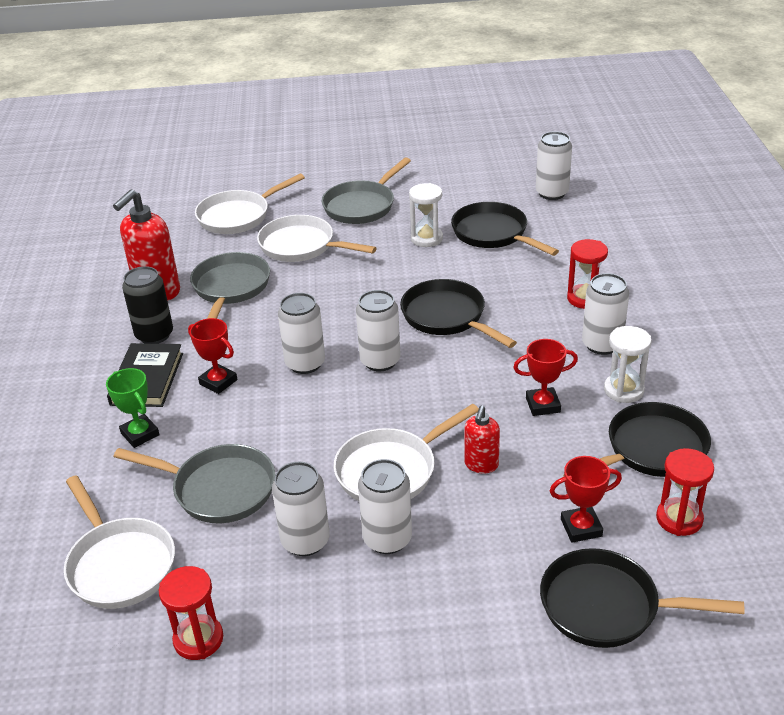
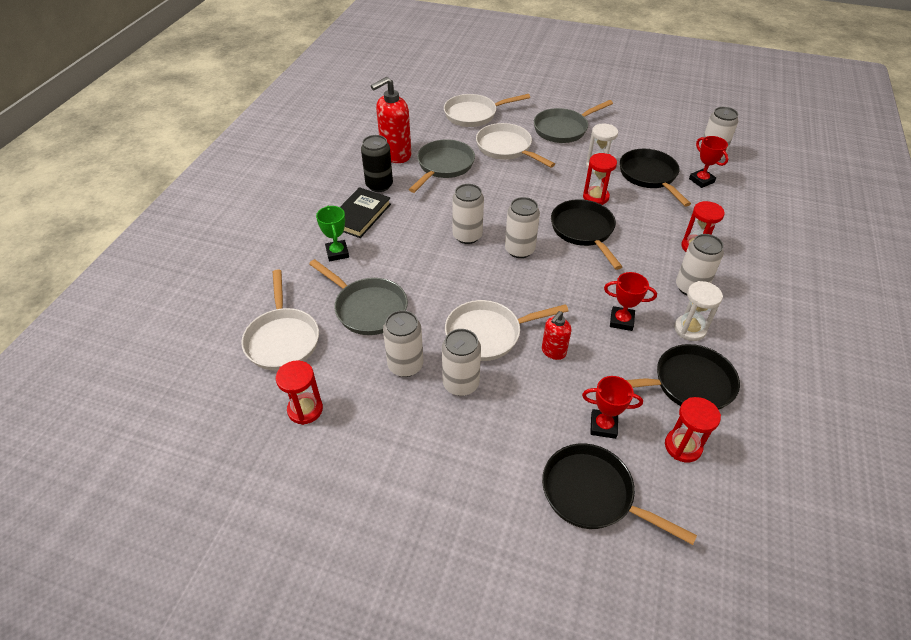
camera: 20 degrees right, 10 degrees up
red trophy [188,318,237,394] -> red trophy moved to [689,136,729,188]
none -> red hourglass [583,153,617,205]

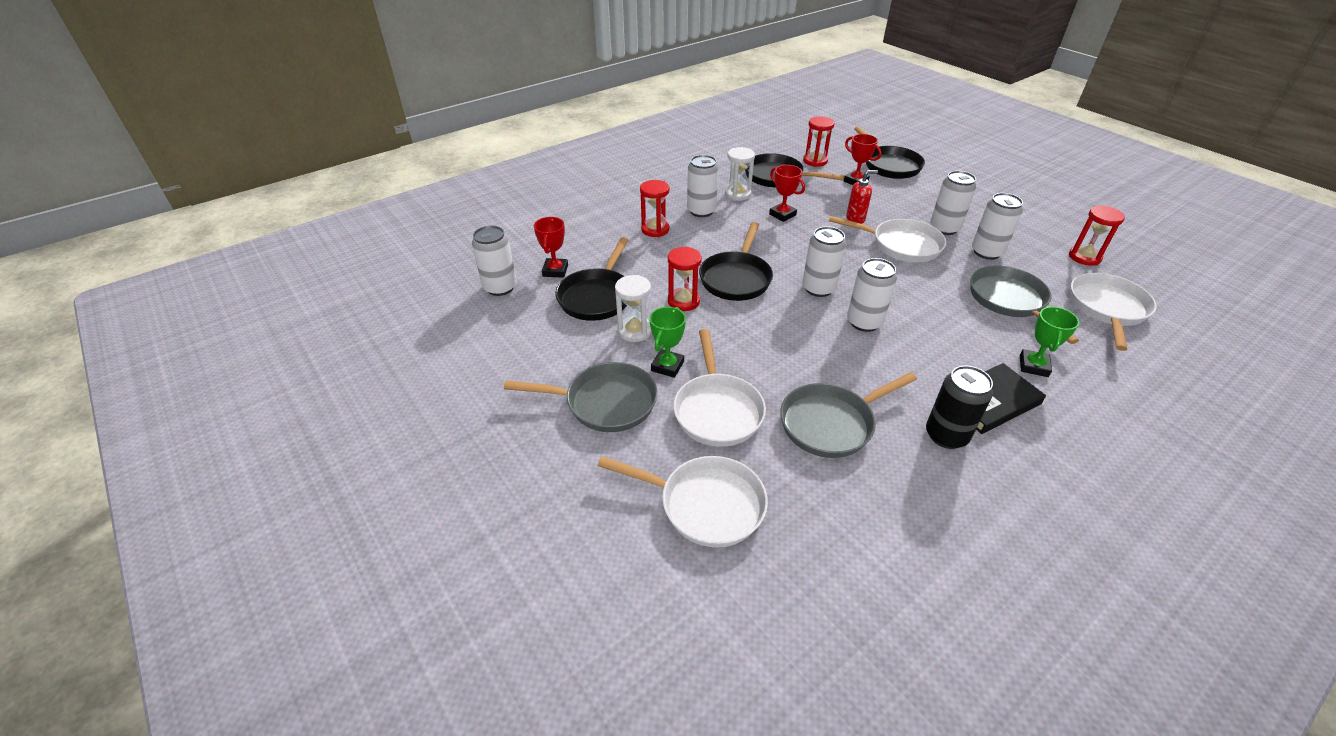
camera: 145 degrees left, 5 degrees down
red soap dispenser [371,77,411,163] -> none
none -> green trophy [650,307,686,378]

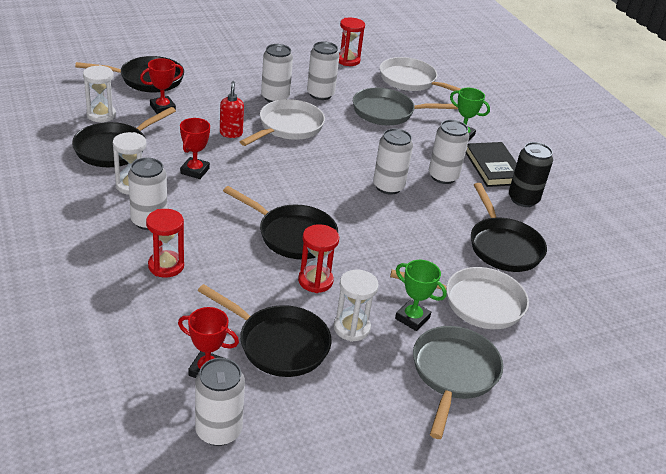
camera: 80 degrees left, 5 degrees down
white pan [597,456,768,547] -> none
red trophy [769,165,805,222] -> red trophy turned 45 degrees counterclockwise [180,118,210,179]
grey pan [780,372,917,458] -> black pan [471,183,547,272]
white can [802,226,846,297] -> white can moved to [429,120,469,184]
red hourglass [803,116,835,167] -> white hourglass [83,65,116,122]

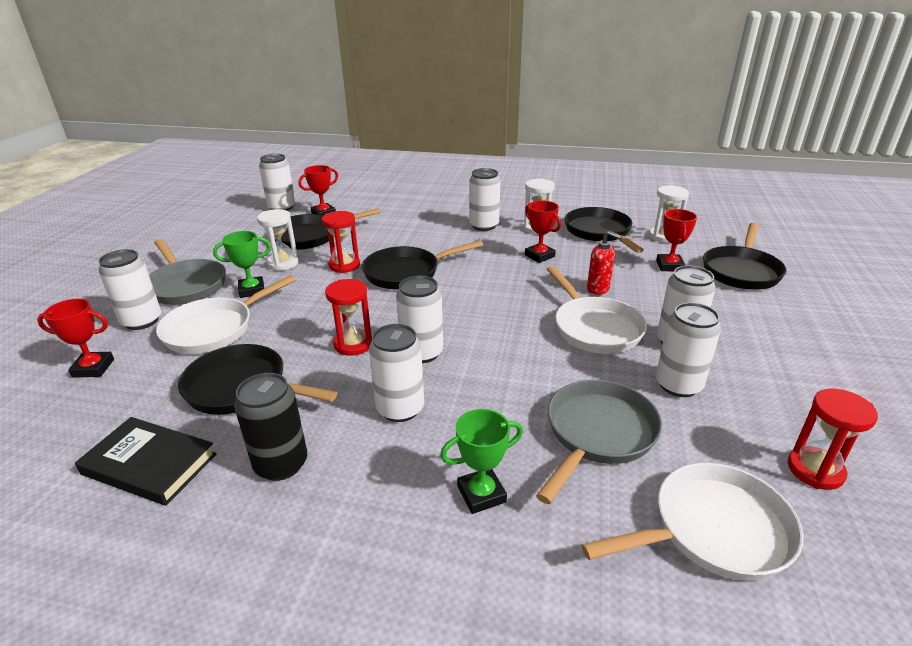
camera: 130 degrees right, 5 degrees down
red hourglass [146,209,184,278] -> red hourglass moved to [325,279,372,356]
black book [466,142,517,187] -> black book moved to [75,417,217,506]
none -> red trophy [37,299,114,378]
none -> white can [99,249,161,330]

